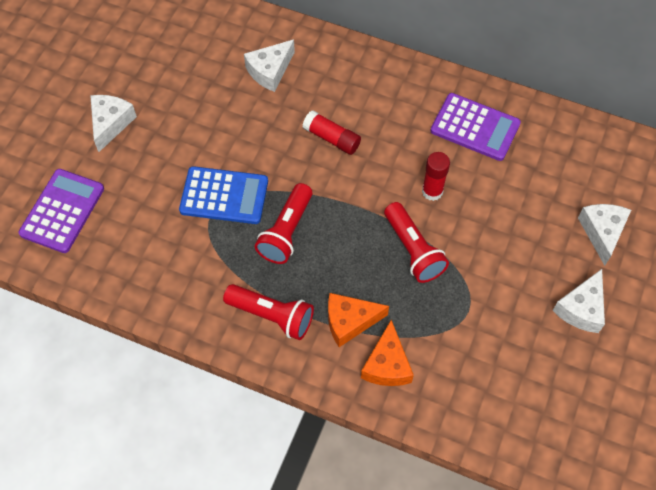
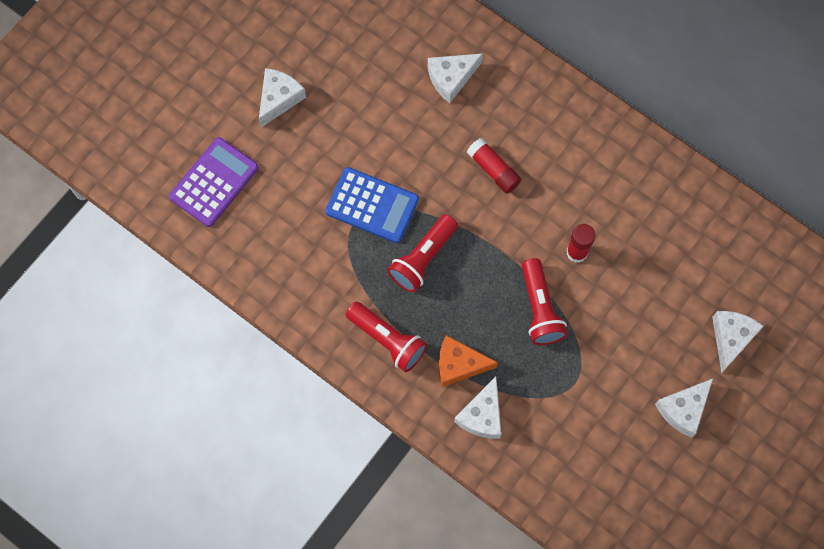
camera: 15 degrees right, 10 degrees up
orange cheese [361,320,414,386] -> white cheese [454,377,501,439]
purple calculator [430,93,521,161] -> none

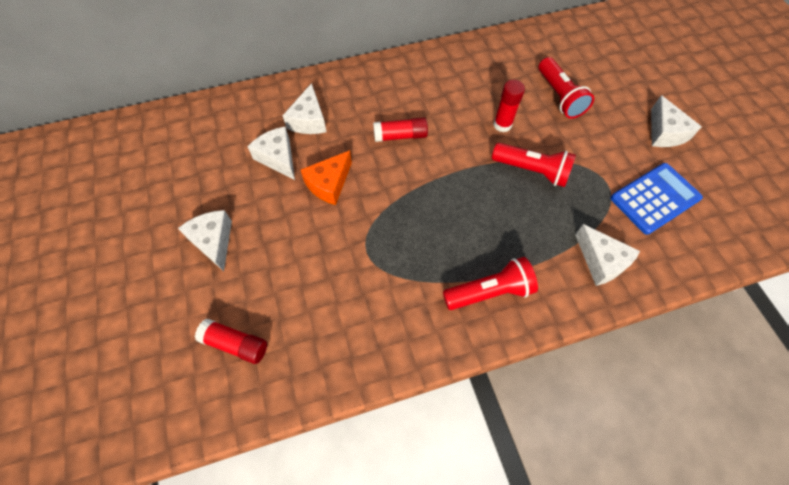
camera: 55 degrees left, 10 degrees down
purple calculator [169,137,259,227] -> red glue stick [195,319,267,364]
blue calculator [325,167,419,243] -> blue calculator moved to [611,163,703,235]
red flashlight [387,214,458,292] -> red flashlight moved to [539,57,594,119]
orange cheese [438,335,498,387] -> orange cheese moved to [300,150,352,205]
white cheese [712,311,764,373] -> white cheese moved to [247,127,295,180]

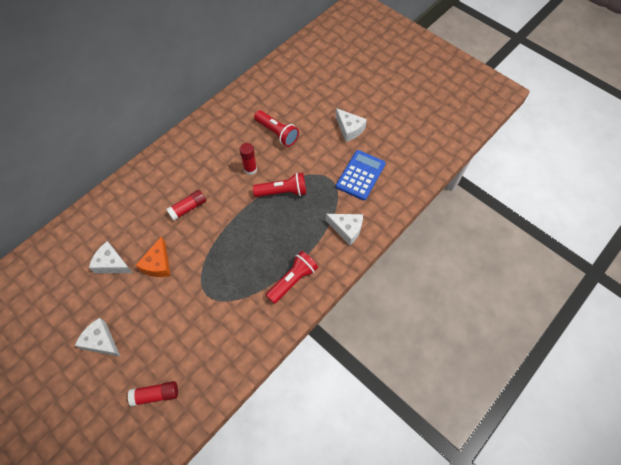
camera: 30 degrees left, 0 degrees up
white cheese [282,83,327,134] -> none

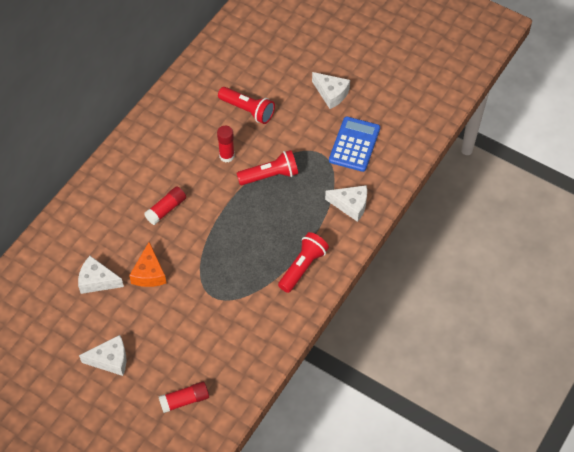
camera: 10 degrees left, 5 degrees down
white cheese [75,318,121,357] -> white cheese turned 150 degrees clockwise [79,335,126,376]

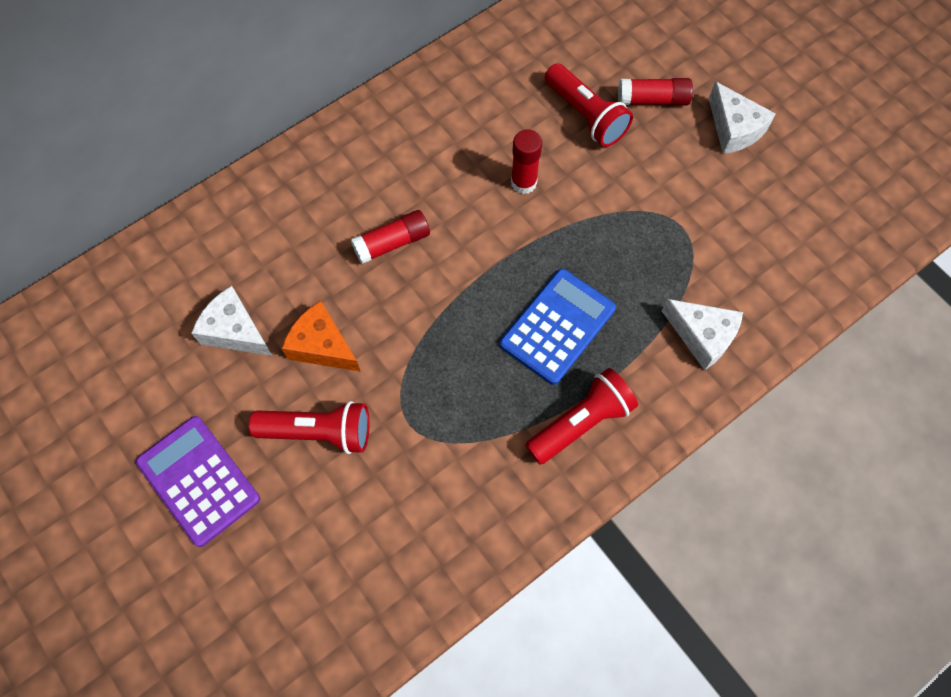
camera: 20 degrees right, 10 degrees up
white cheese [79,335,126,376] -> purple calculator [136,416,260,547]
orange cheese [129,242,166,287] -> orange cheese turned 105 degrees clockwise [281,301,361,372]
red glue stick [158,381,209,413] -> red glue stick moved to [618,78,693,105]
red flashlight [236,150,298,185] -> red flashlight moved to [249,401,369,454]
blue calculator [329,116,380,172] -> blue calculator moved to [500,269,616,385]

